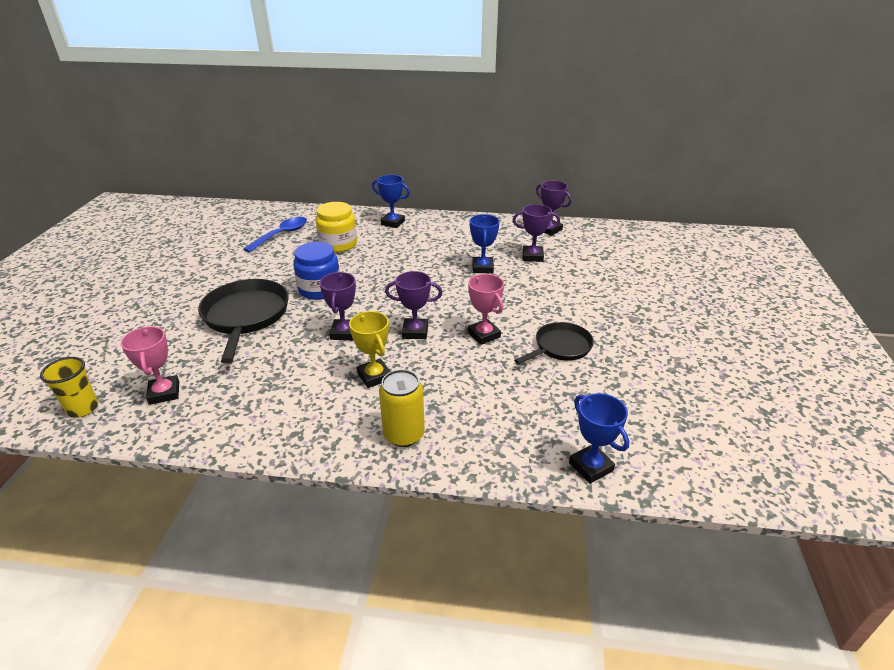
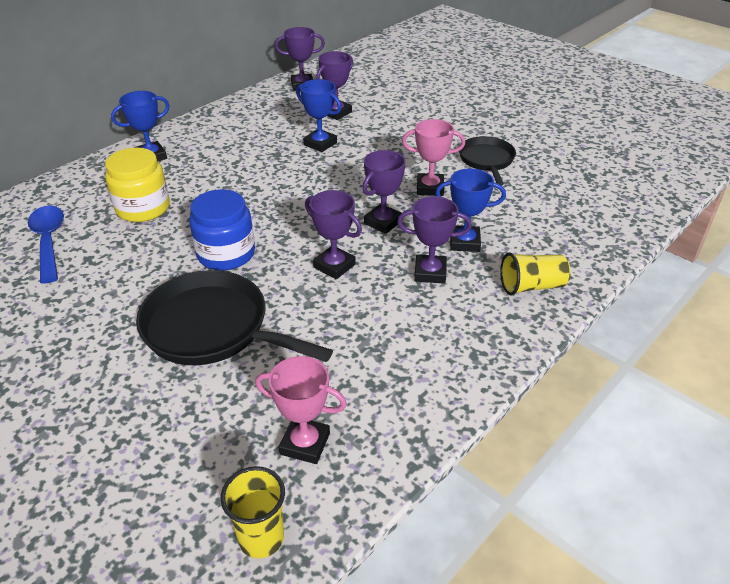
camera: 55 degrees left, 5 degrees up
yellow trophy [349,311,391,388] -> purple trophy [397,196,472,284]
yellow can [379,369,425,447] -> yellow cup [500,252,571,296]
blue trophy [569,393,629,484] -> blue trophy moved to [435,168,506,252]

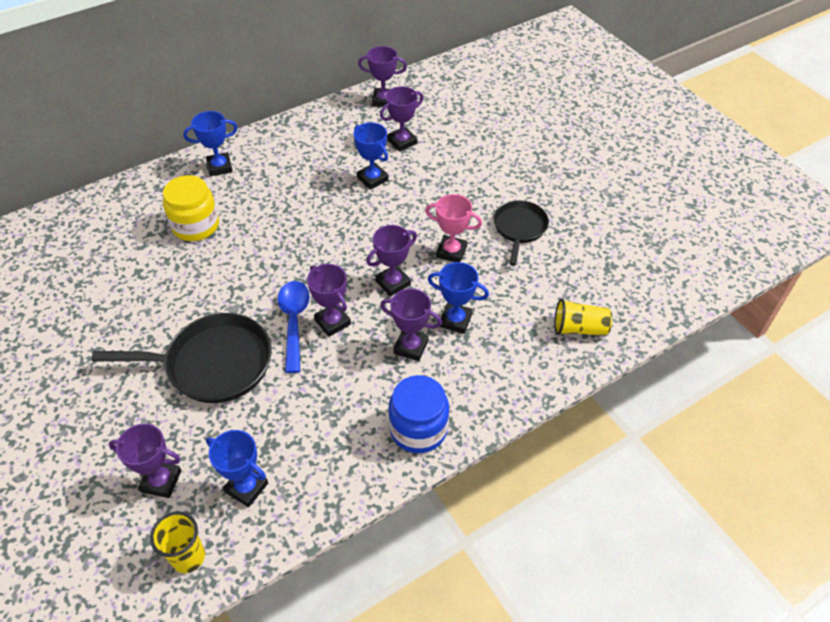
camera: 15 degrees right, 10 degrees up
blue spoon [28,205,64,284] -> blue spoon moved to [278,281,310,373]
black pan [136,270,333,365] -> black pan turned 135 degrees clockwise [92,313,272,403]
blue jar [189,189,255,271] -> blue jar moved to [389,375,449,453]
pink trophy [255,356,347,464] -> blue trophy [206,430,268,507]
yellow cup [500,252,571,296] -> yellow cup moved to [554,299,612,336]
none -> purple trophy [109,423,182,498]

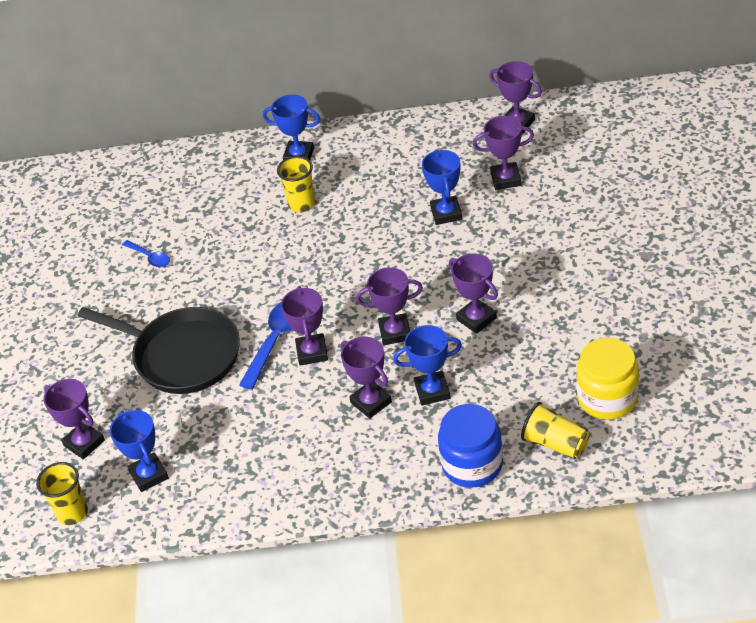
camera: 35 degrees right, 5 degrees down
yellow jar [163,175,219,241] -> yellow jar moved to [576,338,639,420]
blue jar [389,375,449,453] -> blue jar moved to [438,404,503,488]
pink trophy [425,194,482,262] -> purple trophy [449,253,498,334]
blue trophy [428,262,489,334] -> blue trophy turned 60 degrees counterclockwise [393,325,462,406]
black pan [494,200,549,266] -> none
none -> blue spoon [122,240,170,267]
none -> yellow cup [277,156,315,212]

